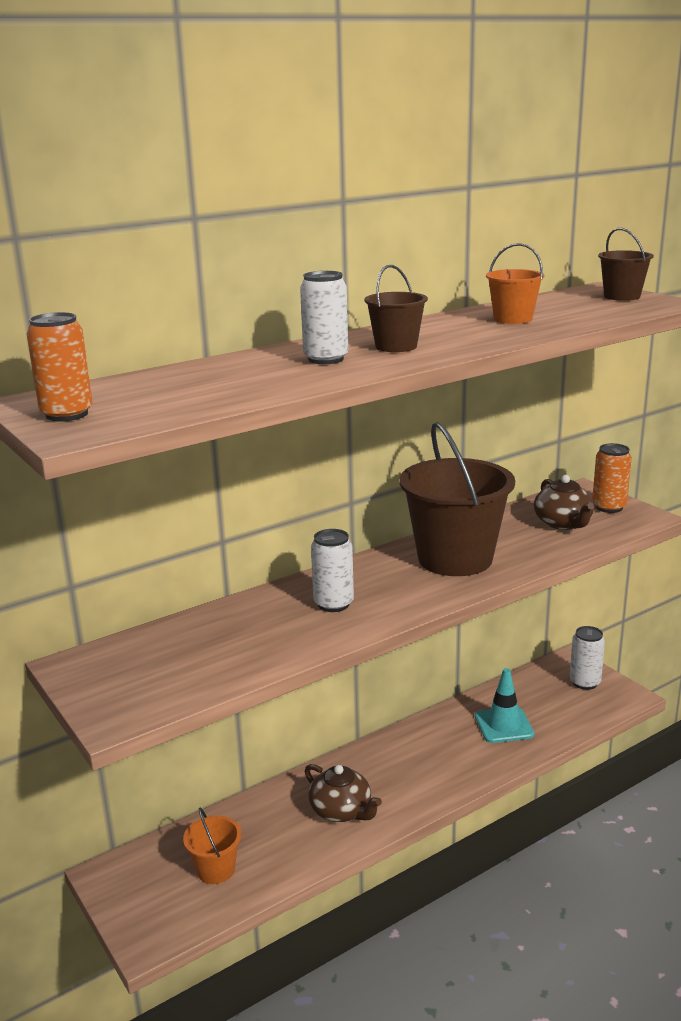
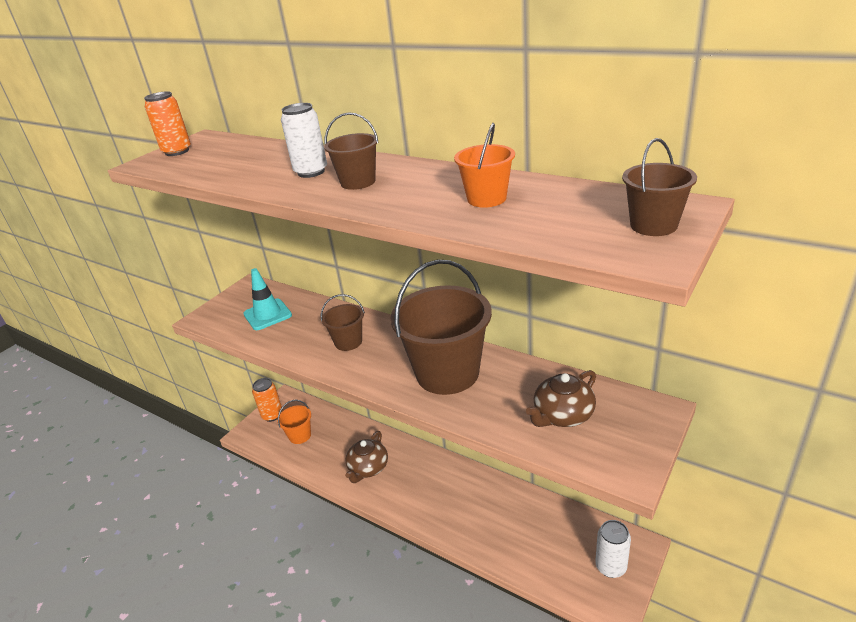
camera: 70 degrees right, 10 degrees up
white can [311,529,354,612] -> brown bucket [321,294,365,351]
turquoise traffic cone [475,668,534,743] -> turquoise traffic cone moved to [243,268,292,330]
orange can [592,443,632,513] -> orange can moved to [252,378,283,422]

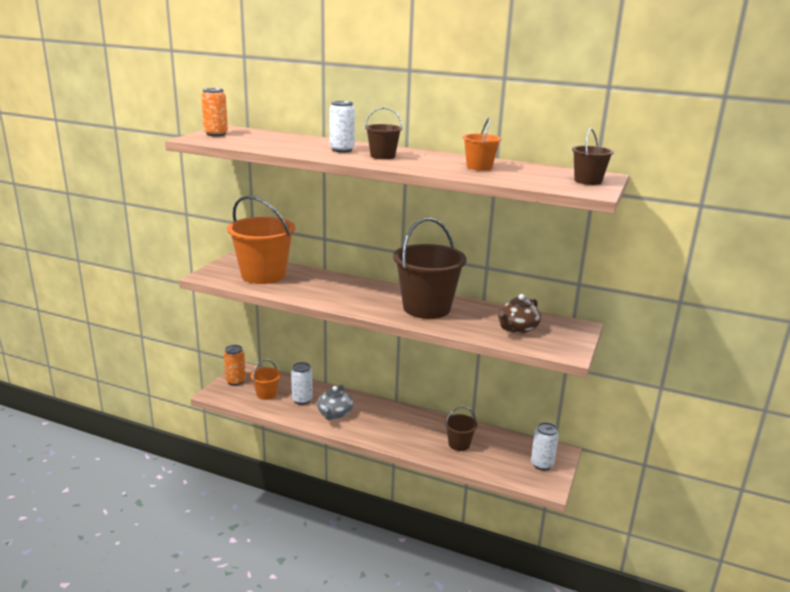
camera: 15 degrees left, 10 degrees down
turquoise traffic cone [243,268,292,330] -> orange bucket [227,196,295,284]
brown bucket [321,294,365,351] -> brown bucket moved to [445,407,477,451]
brown teapot [345,431,388,483] -> grey teapot [317,384,353,420]
none -> white can [291,362,313,405]

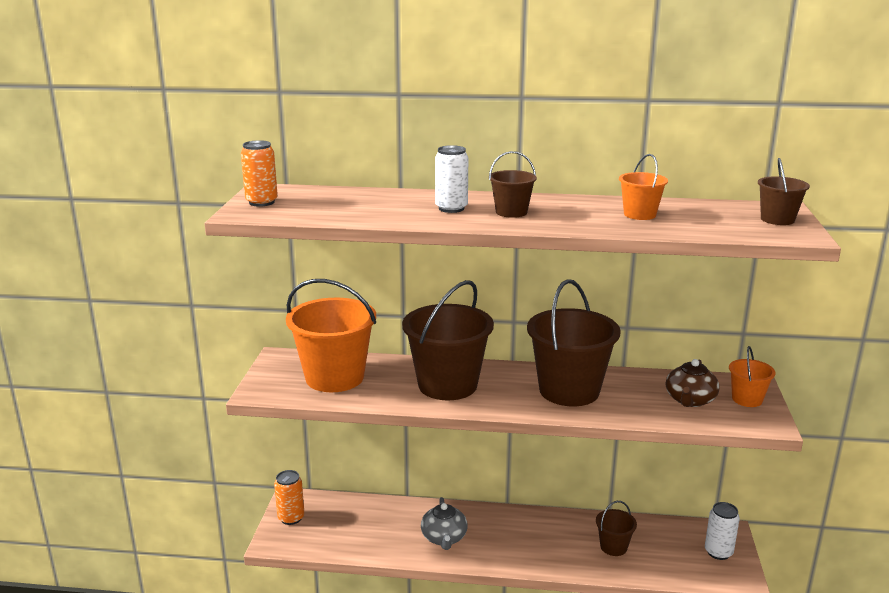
camera: 15 degrees left, 0 degrees up
orange bucket [251,359,281,400] -> orange bucket moved to [729,346,776,407]
white can [291,362,313,405] -> none
none -> brown bucket [402,280,494,401]

